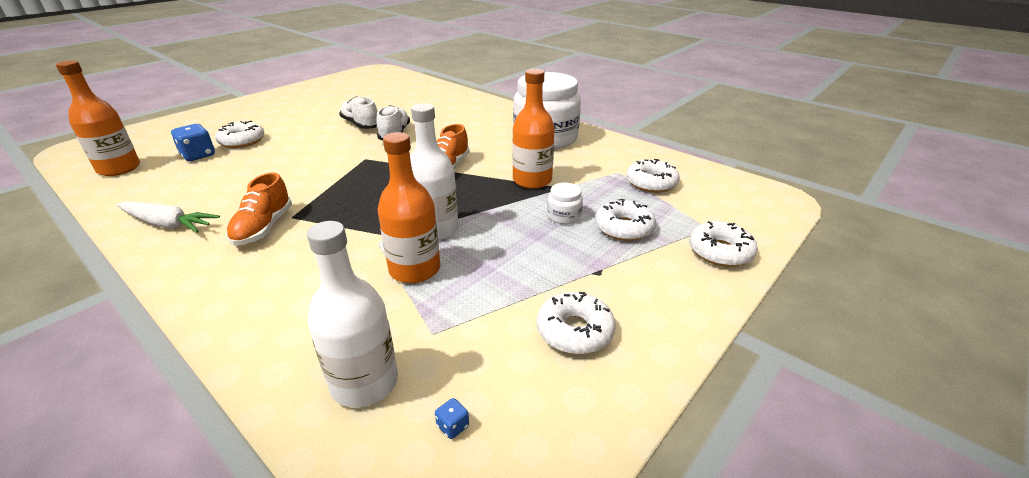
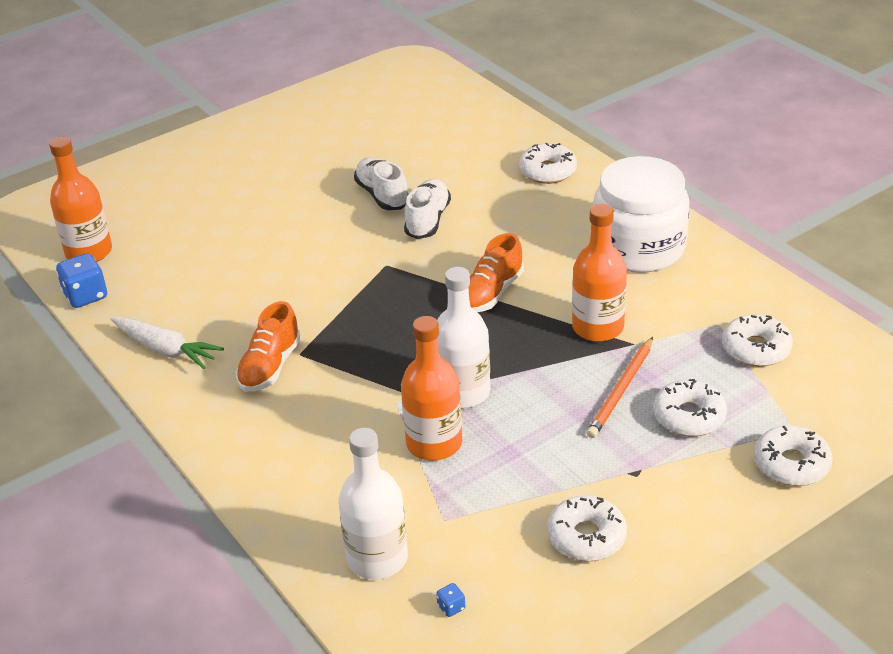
camera: 15 degrees right, 5 degrees up
blue dice [171,124,215,161] -> blue dice moved to [56,253,107,308]
white donut [215,121,264,148] -> white donut moved to [519,143,577,184]
white jar [547,183,583,224] -> orange pencil [587,337,653,438]

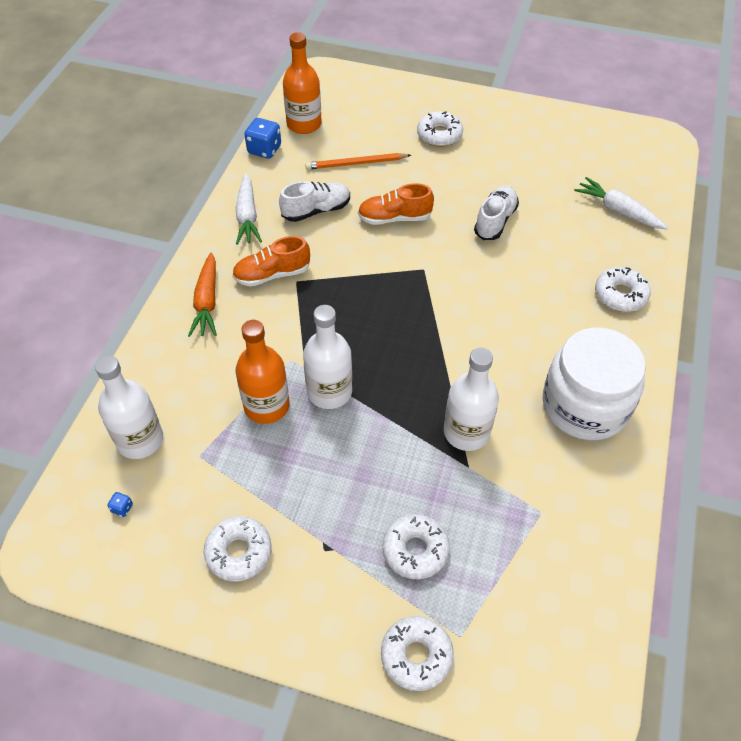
camera: 50 degrees right, 15 degrees up
white shoe [404,179,451,239] -> white shoe moved to [279,181,350,222]
orange shoe [469,233,524,312] -> orange shoe moved to [358,183,434,225]
orange bottle [572,204,627,342] -> white bottle [444,347,499,451]
orange pencil [587,337,653,438] -> orange pencil moved to [305,153,411,170]
white donut [722,314,793,367] -> white donut moved to [417,111,463,147]
none -> orange carrot [188,253,217,337]
none -> white carrot [574,177,668,230]

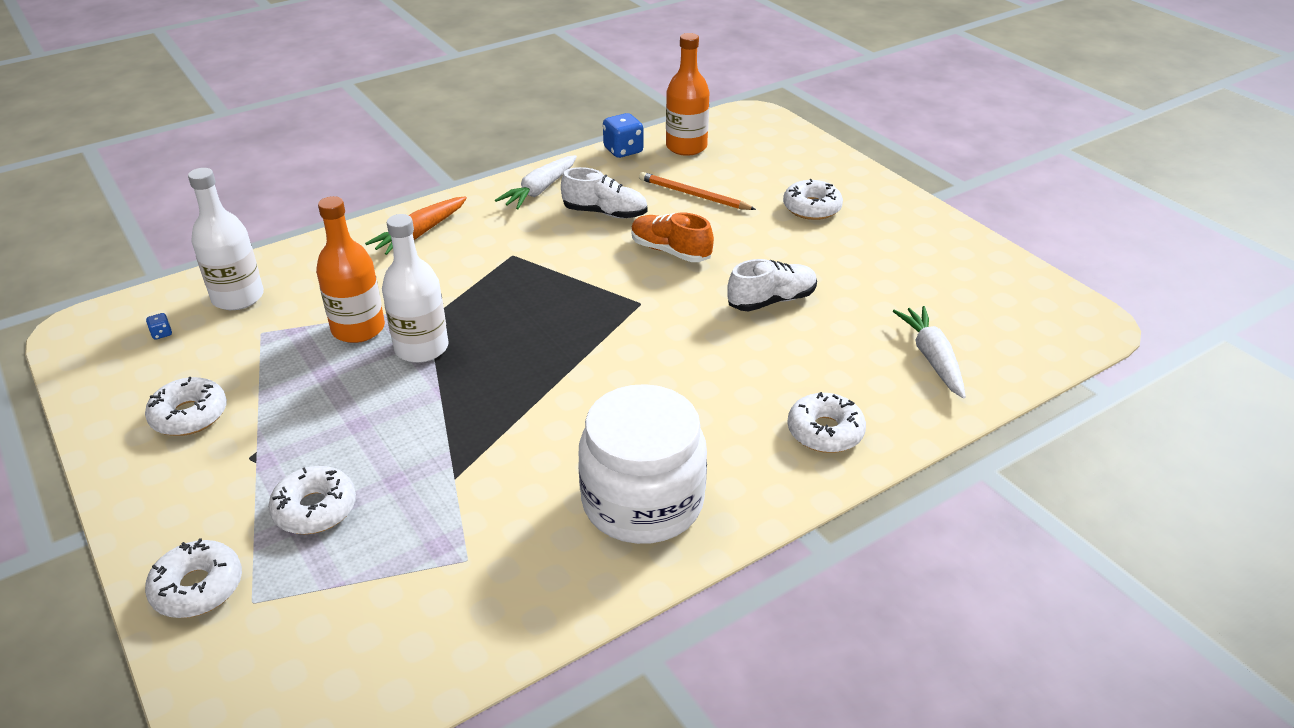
camera: 40 degrees right, 15 degrees down
orange shoe [232,236,310,287] -> none
white bottle [444,347,499,451] -> none

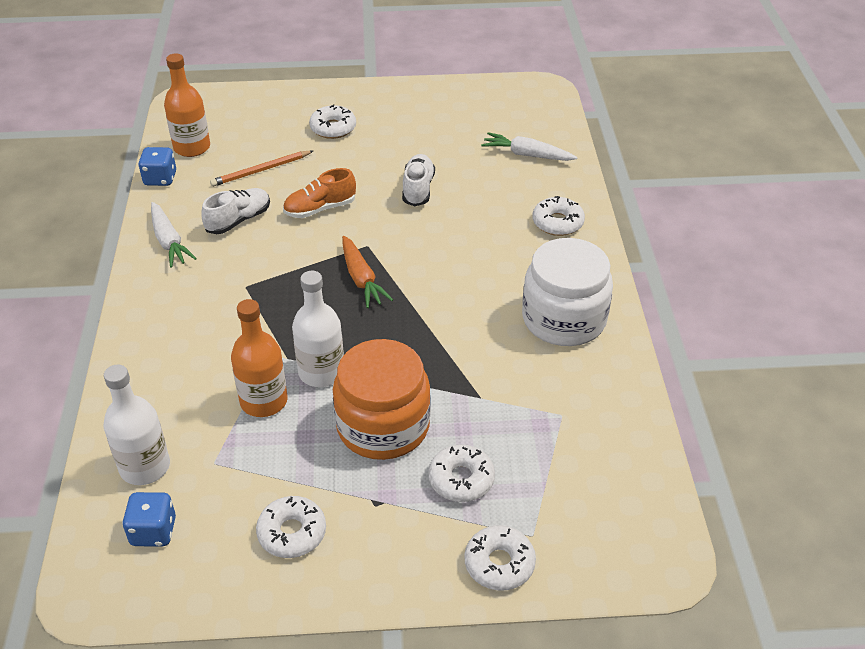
camera: 60 degrees left, 5 degrees up
blue dice [146,313,172,340] -> blue dice [122,492,176,547], size x2.20
orange carrot [365,196,467,255] -> orange carrot moved to [342,236,393,308]
none -> orange jar [333,339,431,460]

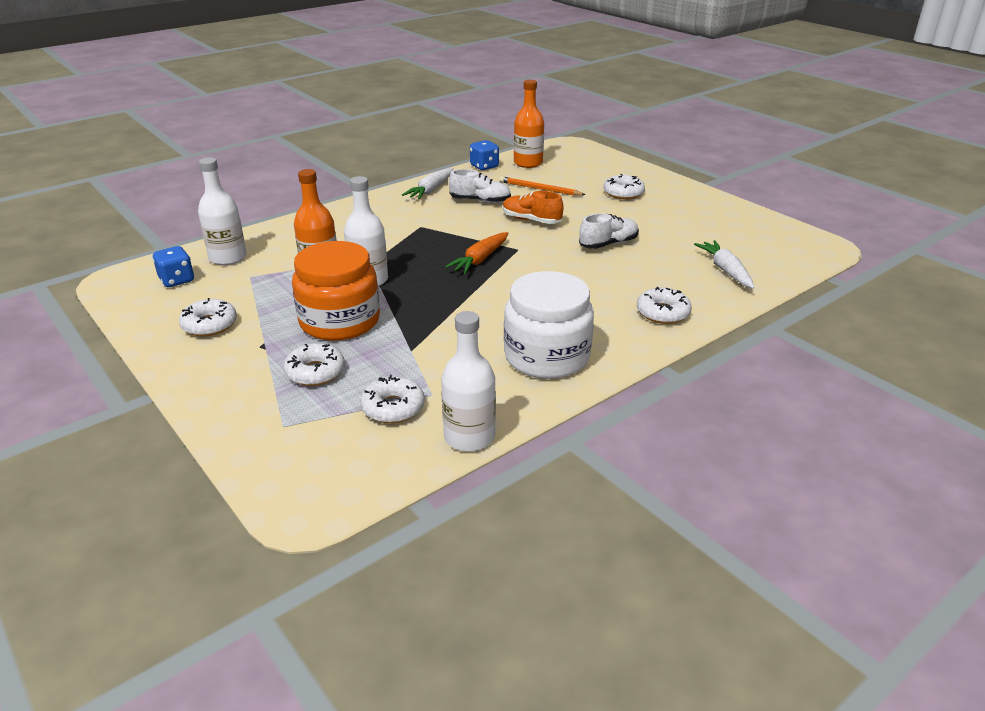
camera: 55 degrees right, 10 degrees down
white donut [464,526,536,591] -> white donut moved to [360,375,425,423]
none -> white bottle [441,311,496,452]

